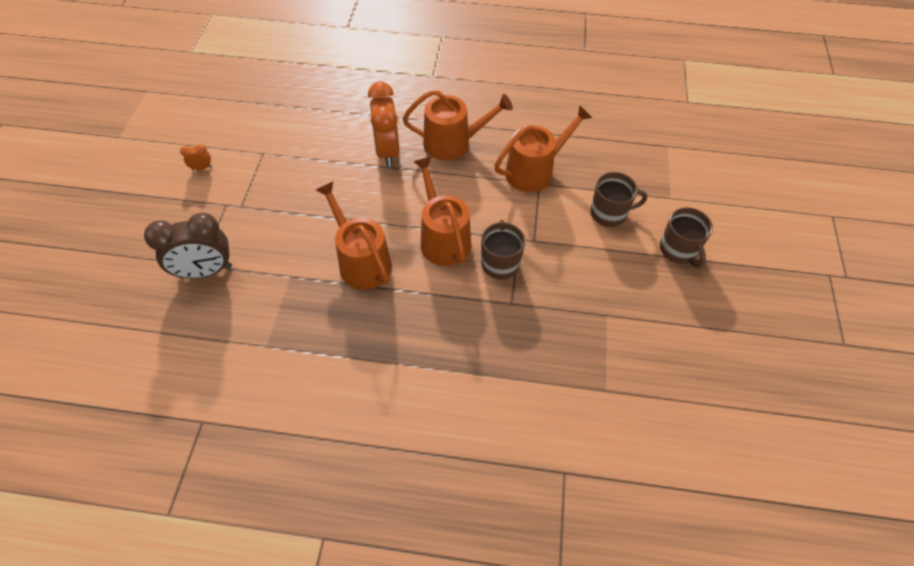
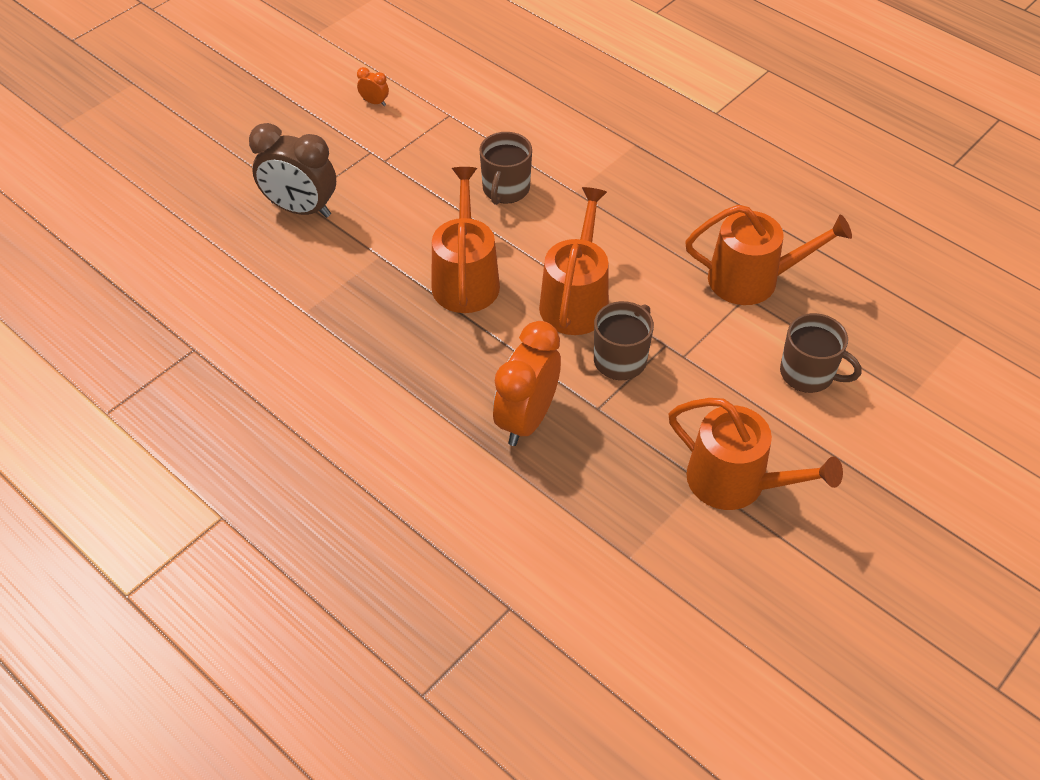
camera: 35 degrees right, 5 degrees down
orange clock [368,82,400,167] -> orange clock moved to [493,321,561,446]
orange watering can [403,90,513,160] -> orange watering can moved to [669,398,843,510]
brown mug [659,207,713,268] -> brown mug moved to [480,132,532,205]

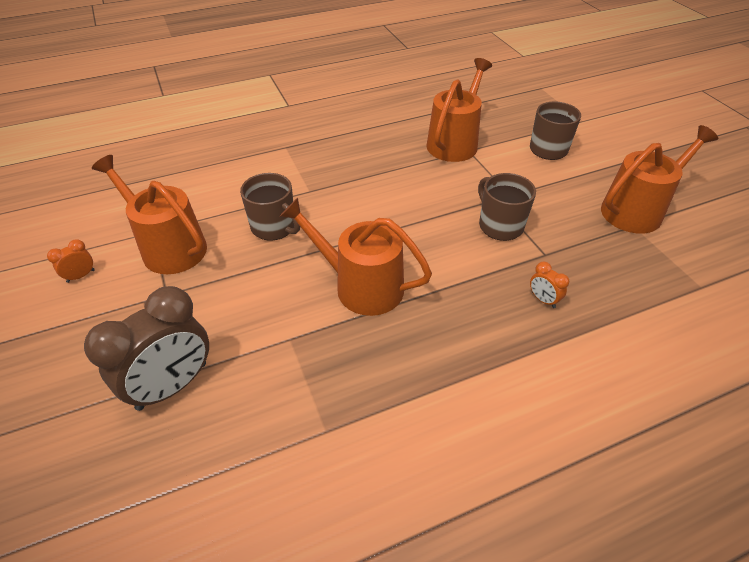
camera: 65 degrees left, 5 degrees down
orange clock [493,321,561,446] -> orange clock [530,262,569,308], size x0.42
orange watering can [539,187,609,335] -> orange watering can moved to [92,155,207,274]

